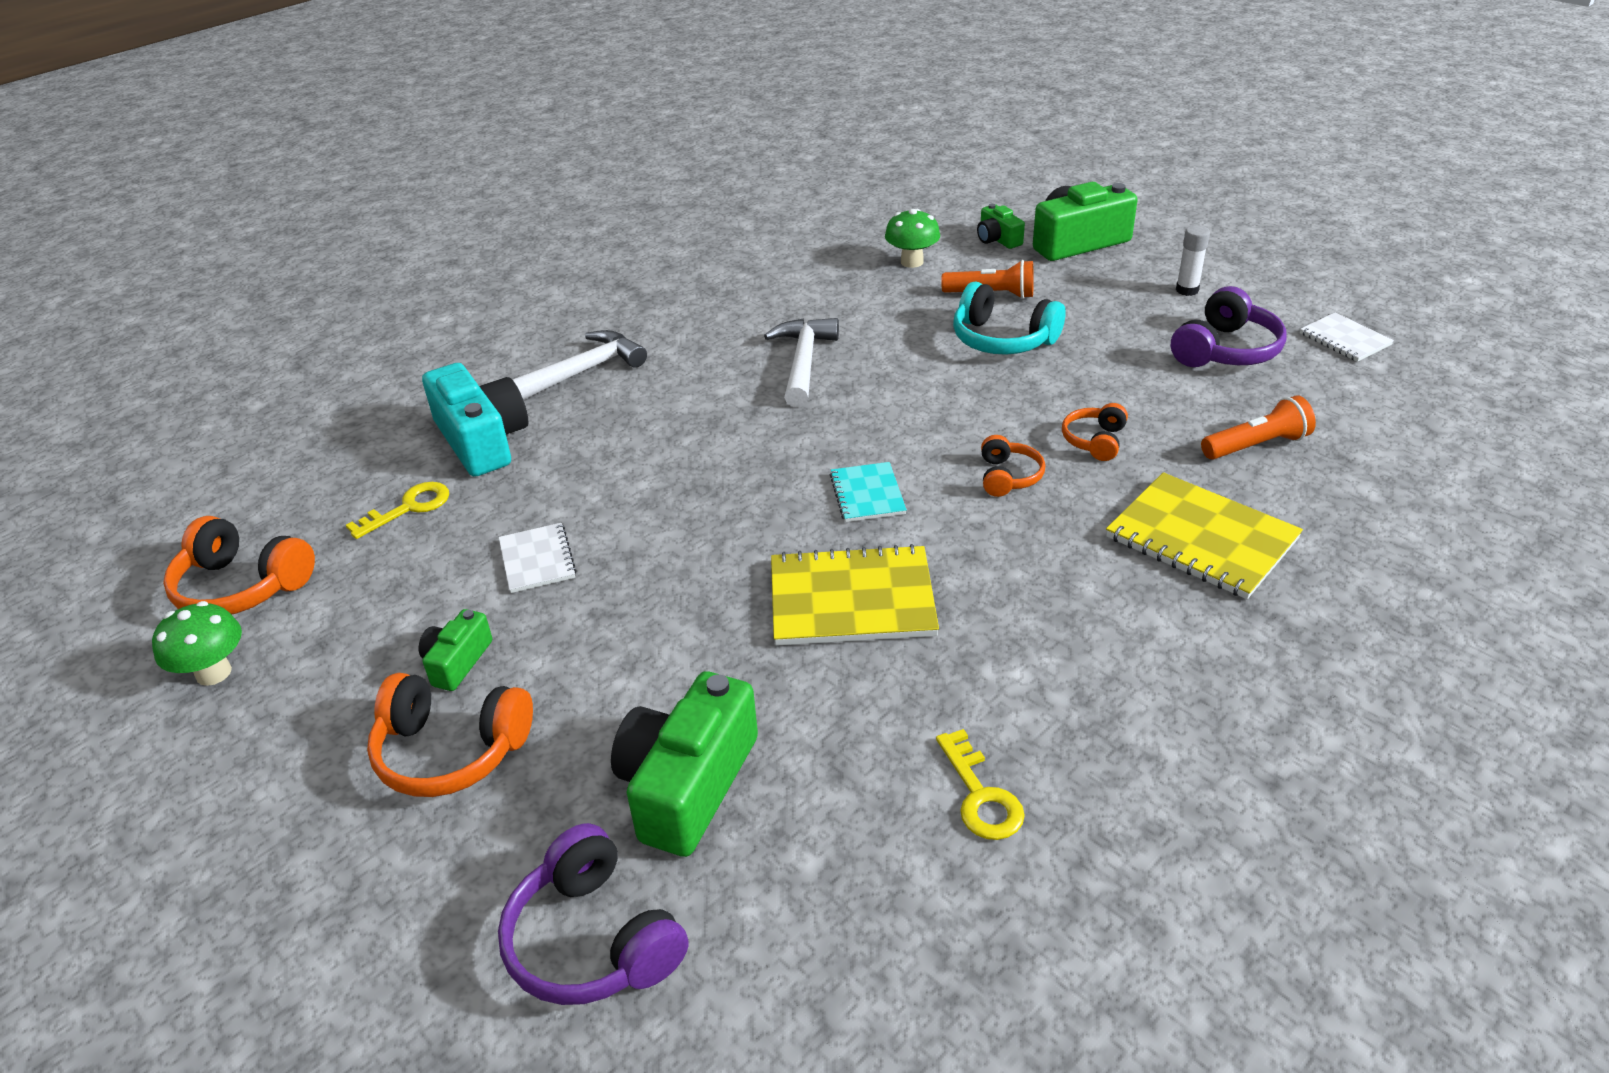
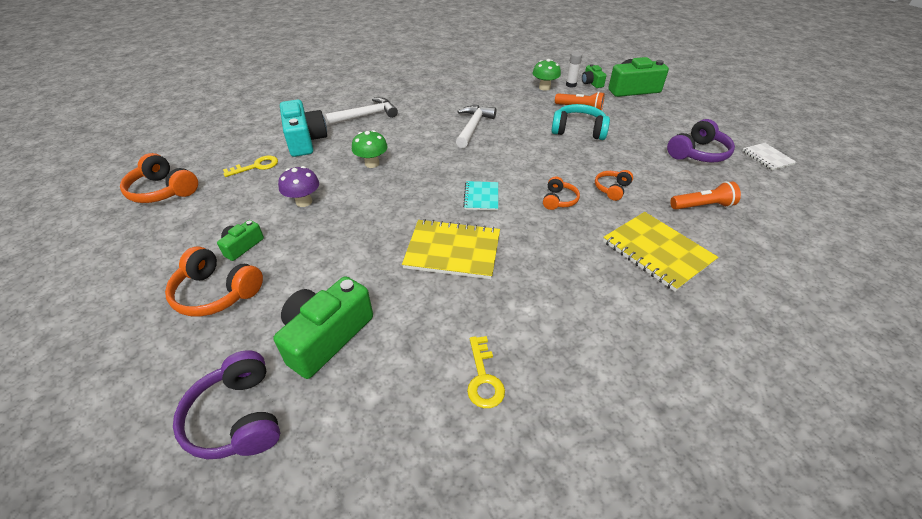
camera: 10 degrees right, 5 degrees up
green mushroom [152,601,242,686] -> green mushroom moved to [352,130,388,168]
white notebook [499,523,577,593] -> purple mushroom [278,166,319,207]
turquoise headphones [953,282,1066,355] -> turquoise headphones turned 150 degrees clockwise [551,104,610,140]
white glue stick [1176,225,1210,296] -> white glue stick moved to [566,52,582,88]

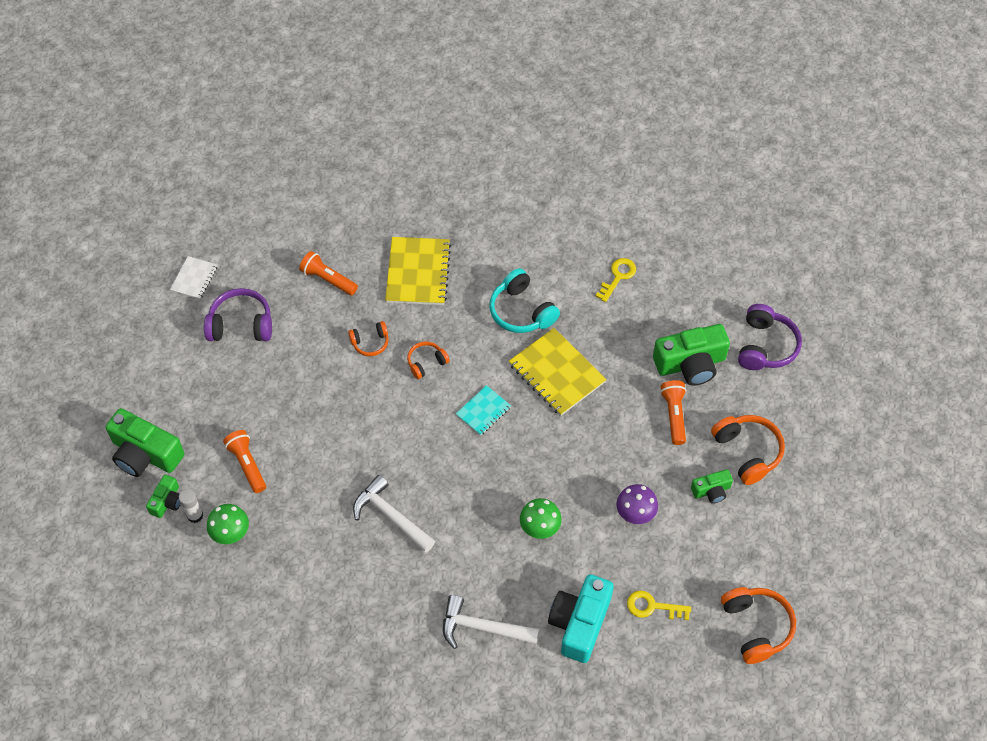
camera: 140 degrees left, 15 degrees up
white hammer [456,105,496,148] -> white hammer turned 75 degrees clockwise [353,475,435,552]
turquoise headphones [551,104,610,140] -> turquoise headphones moved to [489,268,560,333]
none -> orange flashlight [660,380,686,445]

